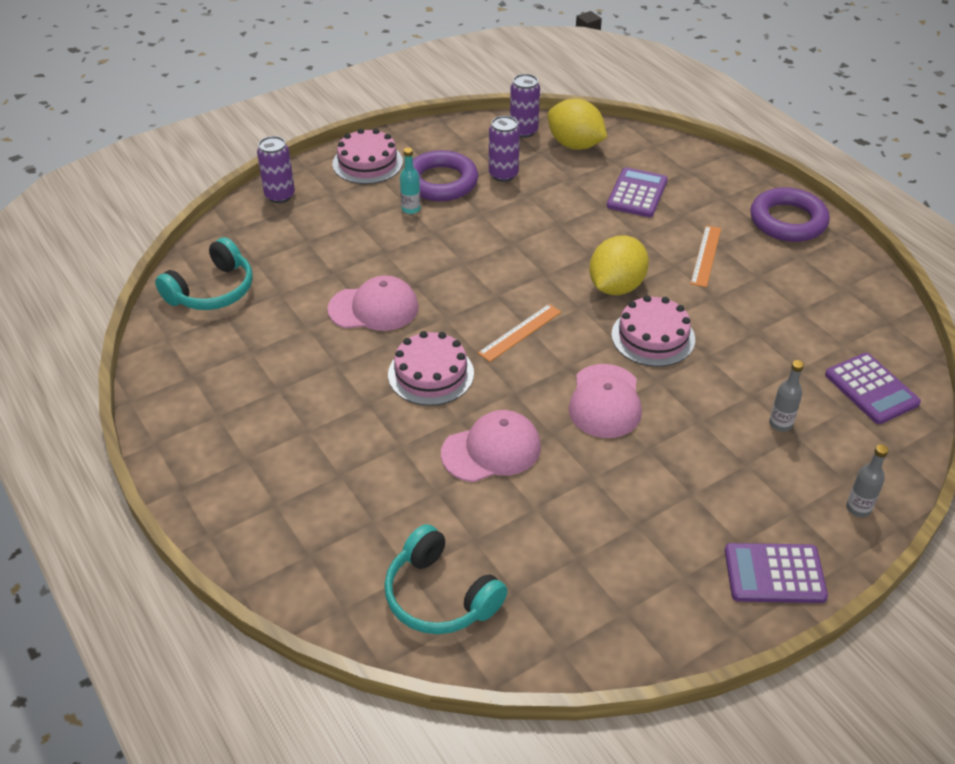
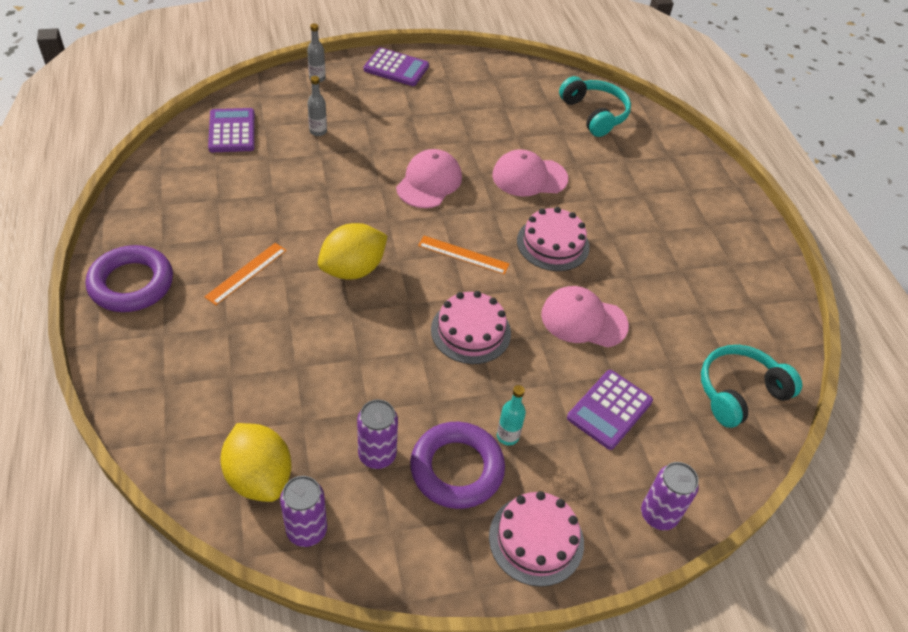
camera: 165 degrees left, 5 degrees up
orange ruler [478,304,561,362] -> orange ruler turned 45 degrees clockwise [418,236,509,275]
purple calculator [607,167,668,217] -> purple calculator moved to [567,370,653,450]
pink cake [611,295,695,367] -> pink cake moved to [431,291,511,364]

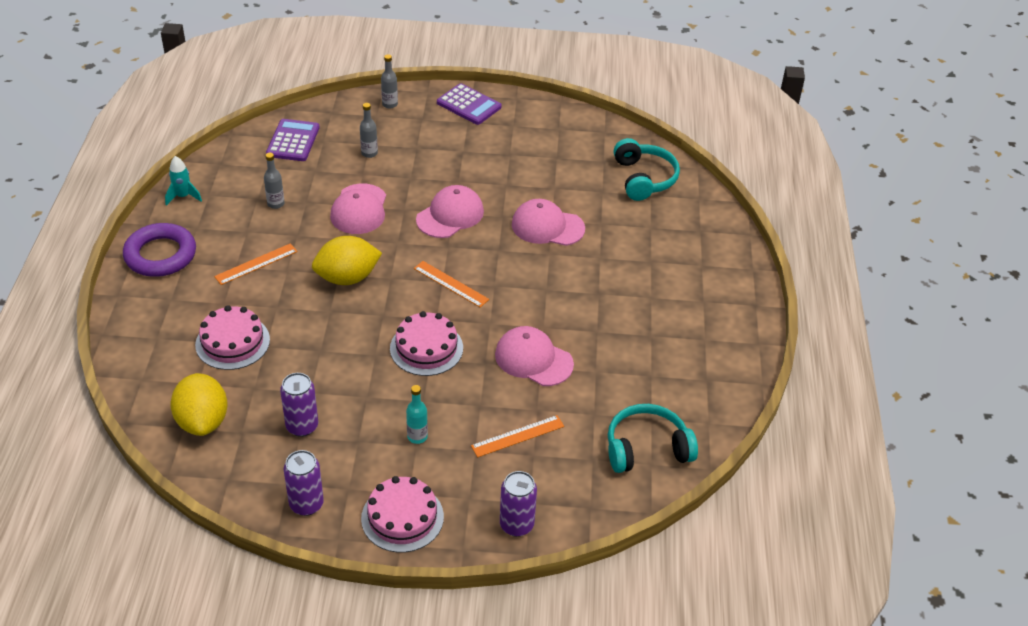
camera: 20 degrees right, 5 degrees down
purple can [280,476,327,547] -> purple can moved to [284,450,324,516]
purple ring [410,422,505,509] -> none
pink cake [517,207,590,271] -> pink cake moved to [195,305,270,370]
purple calculator [567,370,653,450] -> orange ruler [471,415,564,457]
none -> turquoise rocket [165,156,202,206]
none -> grey bottle [264,153,285,209]
none -> pink cap [330,183,386,234]

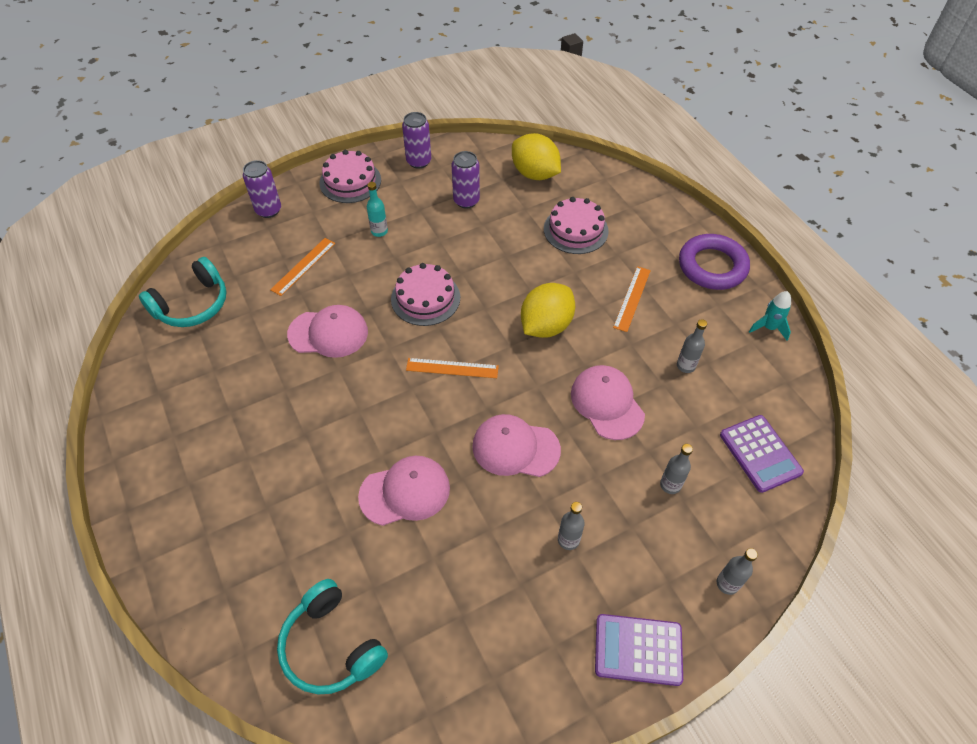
camera: 150 degrees right, 10 degrees up
pink cap [416,185,484,238] -> pink cap turned 90 degrees clockwise [472,414,561,477]
none -> grey bottle [558,502,585,550]

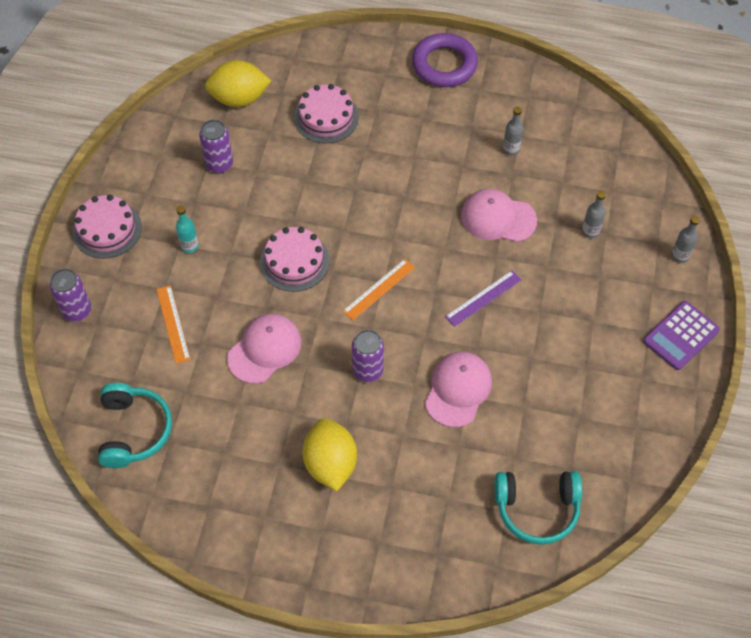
camera: 50 degrees left, 5 degrees up
purple can [402,112,431,169] -> purple can moved to [352,329,384,382]
pink cap [472,414,561,477] -> purple ruler [445,271,521,327]
yellow lemon [521,283,575,338] -> yellow lemon moved to [302,418,357,491]
grey bottle [558,502,585,550] -> none
orange ruler [613,266,651,332] -> none
purple calculator [720,415,804,493] -> none
turquoise rocket [749,291,791,341] -> none

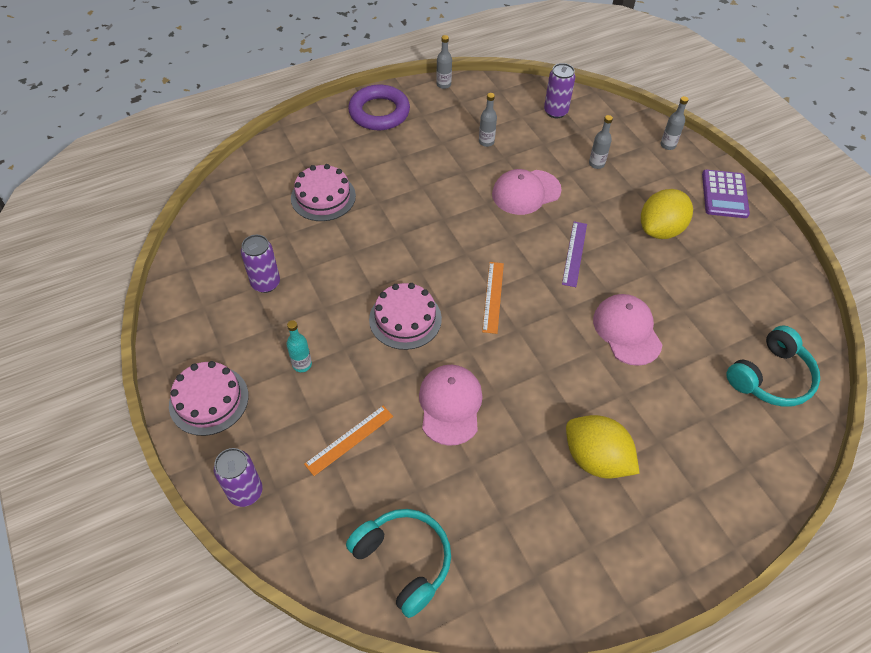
camera: 40 degrees left, 5 degrees down
orange ruler [156,285,191,364] -> orange ruler turned 75 degrees counterclockwise [304,406,393,476]
yellow lemon [205,60,271,107] -> yellow lemon moved to [641,189,693,239]
purple can [352,329,384,382] -> purple can moved to [544,63,575,118]
none -> grey bottle [436,35,452,89]

